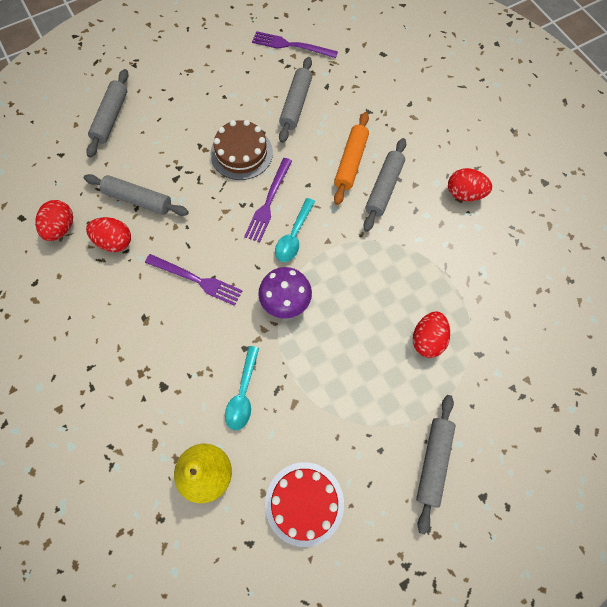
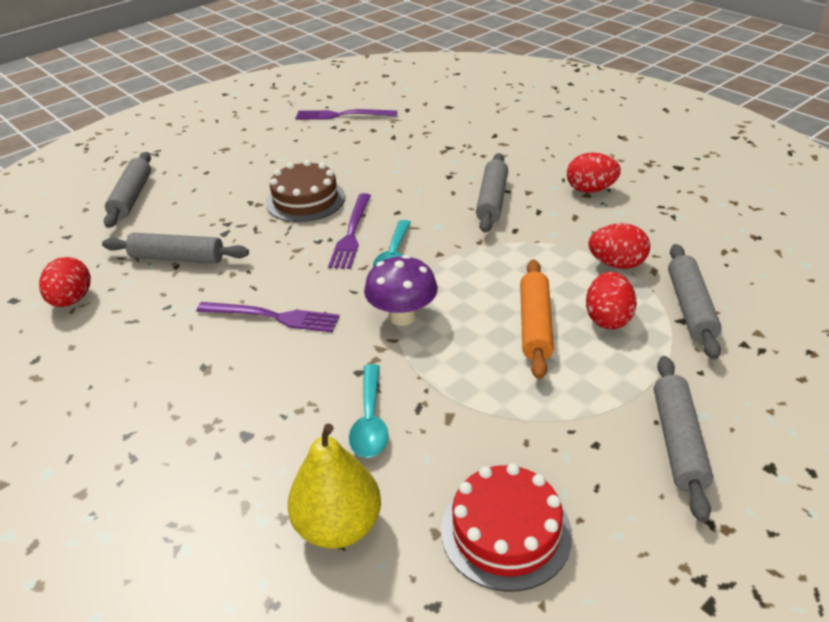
camera: 10 degrees left, 30 degrees down
red egg [86,217,131,252] -> red egg moved to [589,223,650,269]
grey rolling pin [279,57,312,143] -> grey rolling pin moved to [668,244,722,360]
orange rolling pin [334,112,369,205] -> orange rolling pin moved to [520,259,554,380]

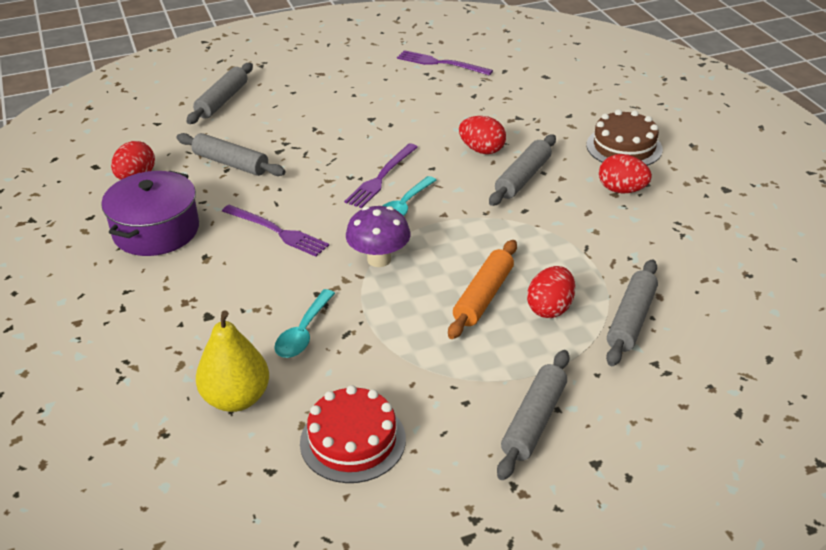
camera: 20 degrees right, 0 degrees up
brown cake [266,160,345,222] -> brown cake moved to [586,109,663,166]
red egg [589,223,650,269] -> red egg moved to [459,116,506,154]
none -> purple pot [101,171,199,256]

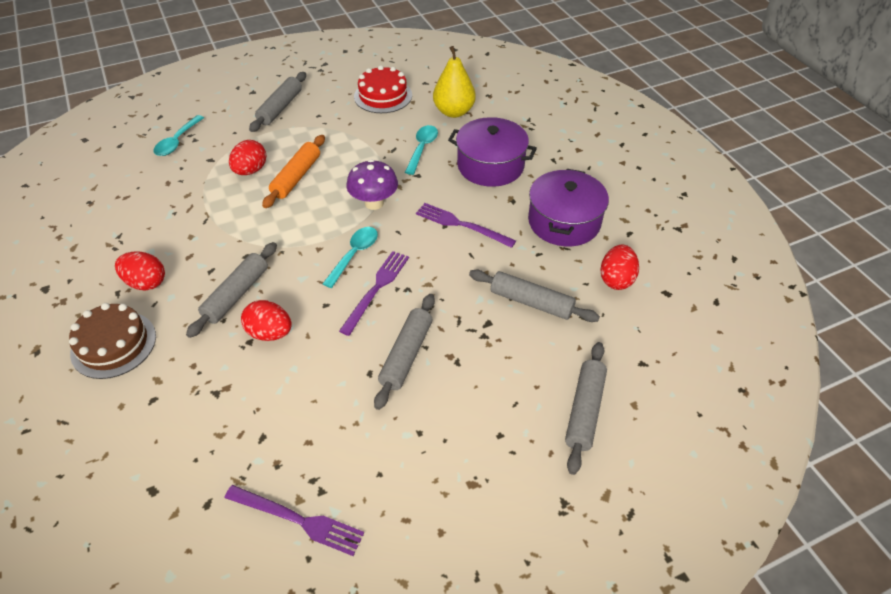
camera: 175 degrees right, 10 degrees up
grey rolling pin [606,260,658,366] -> grey rolling pin moved to [374,294,435,410]
none -> turquoise spoon [154,115,204,156]
none -> purple pot [448,117,537,187]

